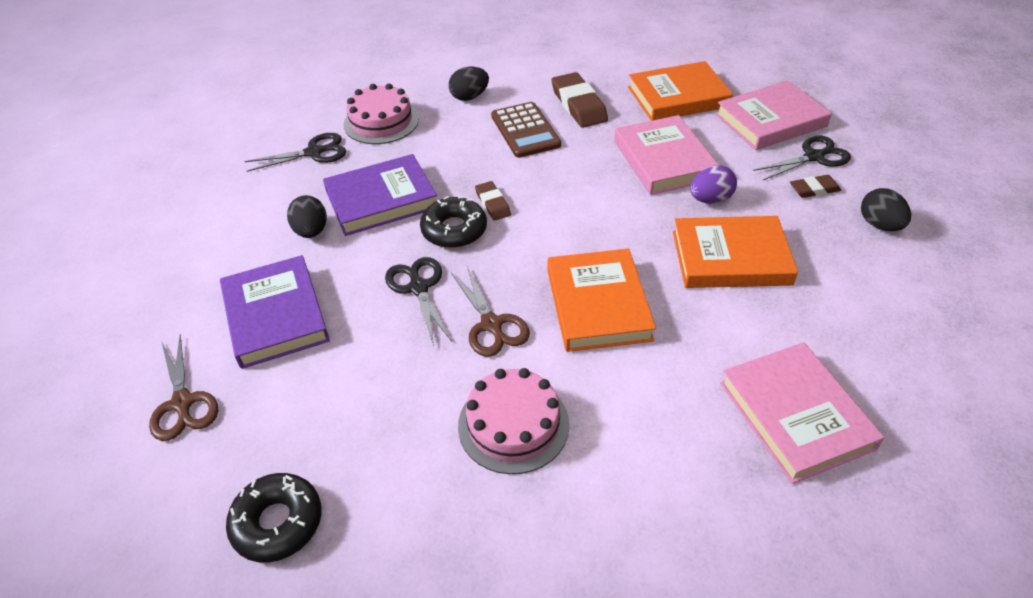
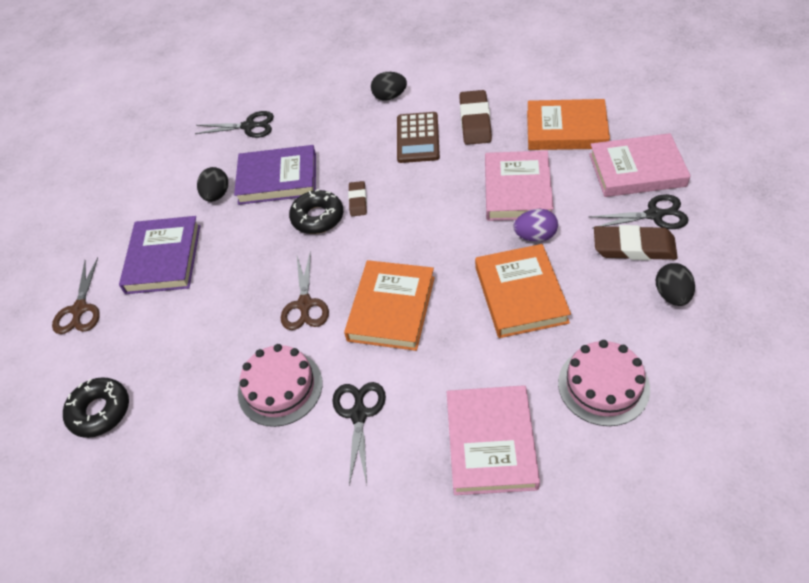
camera: 25 degrees right, 5 degrees up
pink cake [344,84,419,144] -> pink cake moved to [558,340,650,426]
black scissors [385,257,452,346] -> black scissors moved to [332,382,386,485]
orange book [673,216,798,288] -> orange book turned 60 degrees clockwise [475,244,571,338]
brown eraser [790,175,841,198] -> brown eraser [594,225,678,260], size x1.78

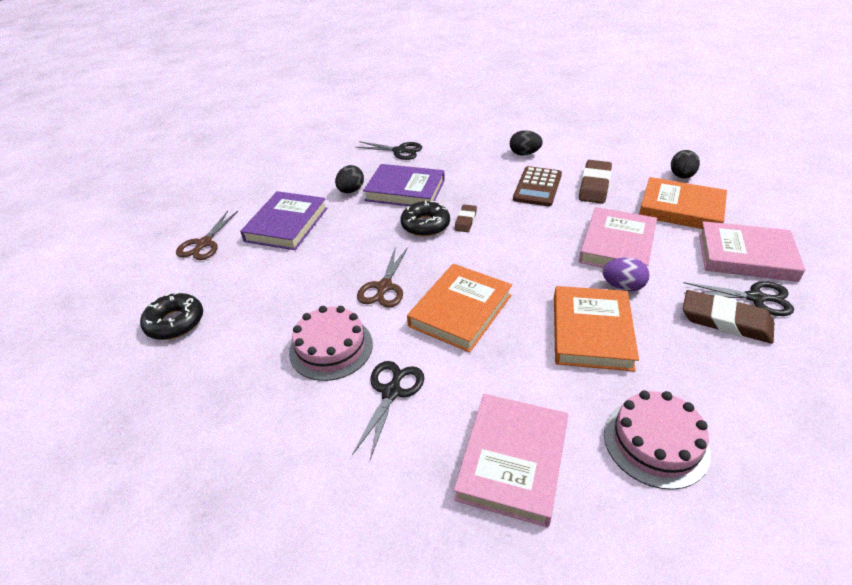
camera: 15 degrees right, 10 degrees down
black egg [656,263,695,306] -> black egg moved to [671,150,700,179]

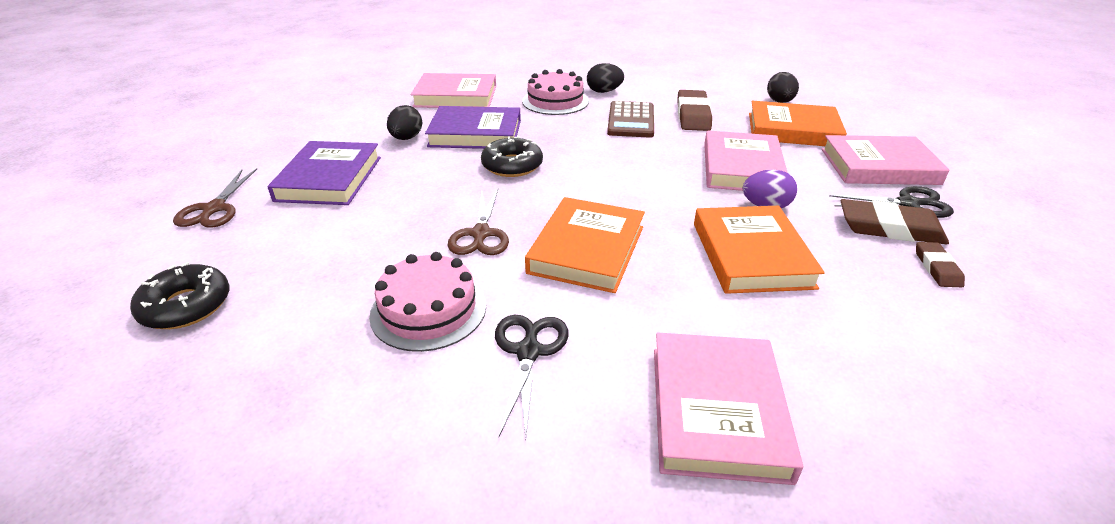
camera: 15 degrees left, 5 degrees down
black scissors [355,141,422,160] -> pink book [411,73,496,108]
brown eraser [455,205,477,232] -> brown eraser moved to [916,242,965,287]
pink cake [604,390,711,490] -> pink cake moved to [522,69,589,115]

